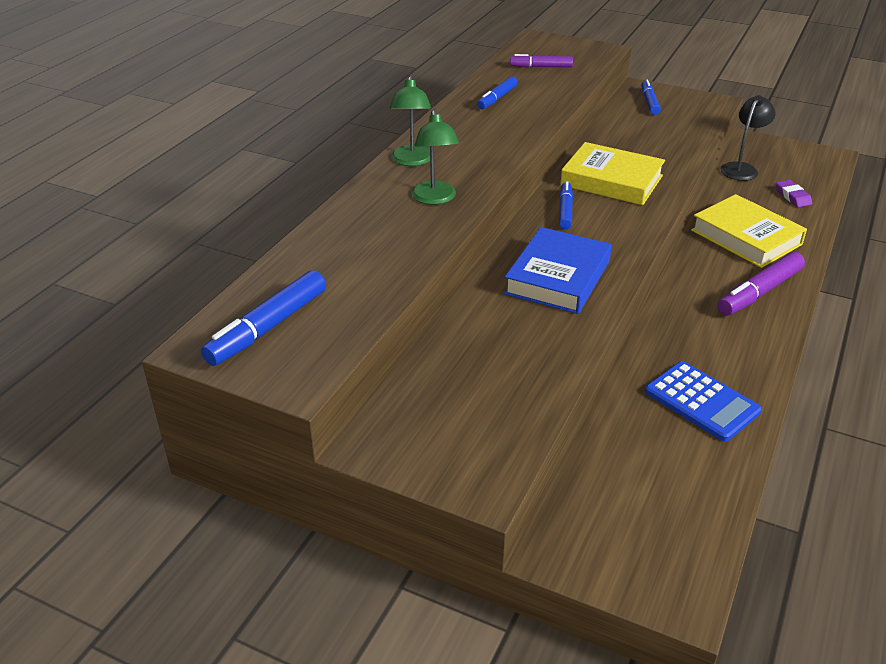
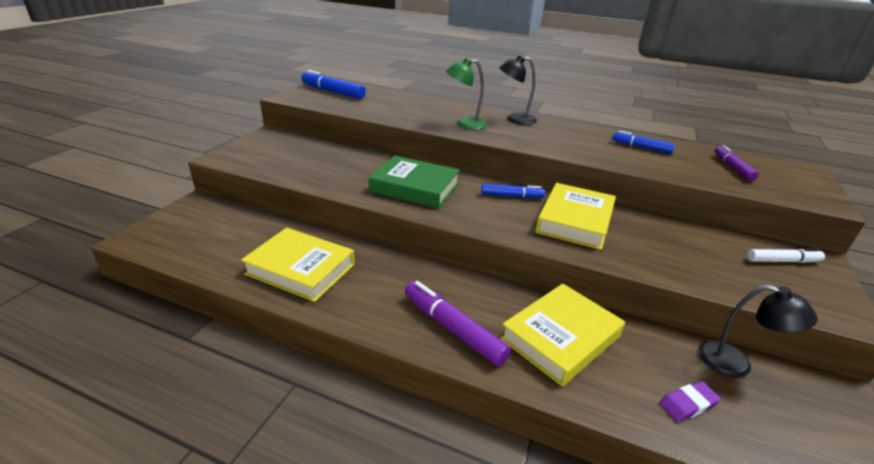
camera: 85 degrees right, 5 degrees down
green lamp [389,76,431,166] -> black lamp [499,55,537,125]
blue book [504,227,612,314] -> green book [369,156,460,209]
blue marker [641,80,661,115] -> white marker [747,248,825,263]
blue calculator [645,361,762,442] -> yellow book [241,228,355,302]

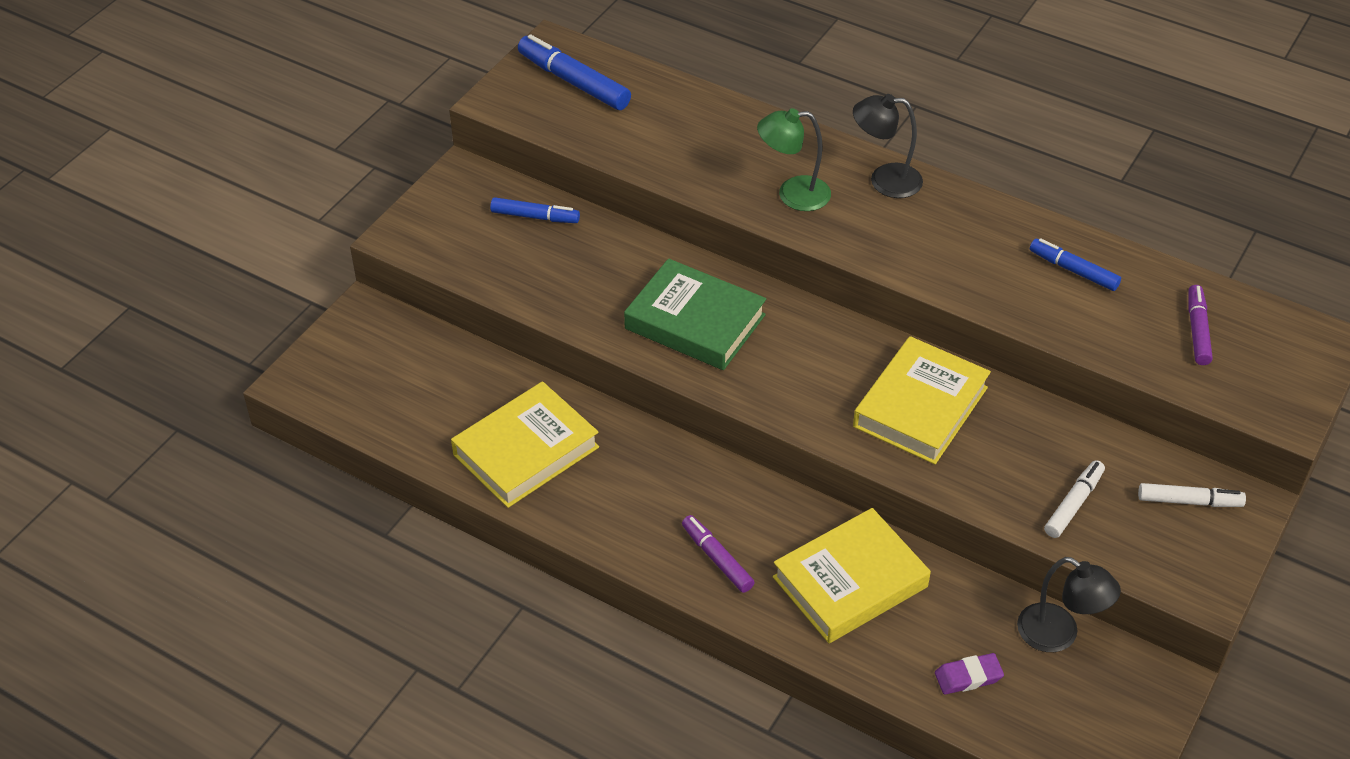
camera: 10 degrees right, 15 degrees up
yellow book [241,228,355,302] -> yellow book turned 75 degrees counterclockwise [451,381,599,508]
purple marker [405,281,511,366] -> purple marker [682,515,755,593], size x0.63
blue marker [481,184,545,198] -> blue marker moved to [490,197,580,223]
none -> white marker [1044,460,1105,538]

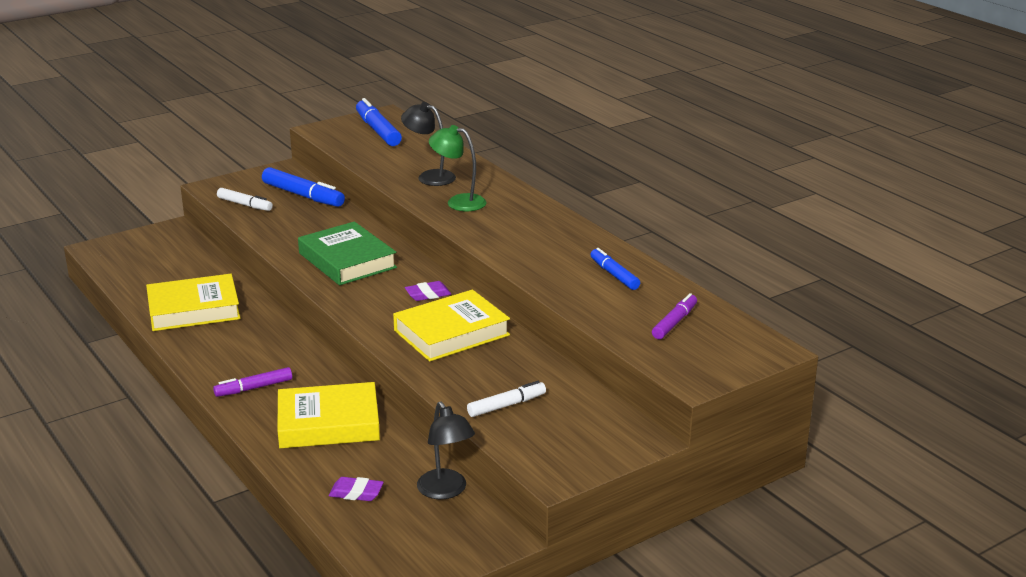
camera: 25 degrees right, 20 degrees down
blue marker [490,197,580,223] -> blue marker [262,167,345,207], size x1.59
purple marker [682,515,755,593] -> purple marker turned 105 degrees counterclockwise [213,367,292,397]
black lamp [853,94,923,198] -> black lamp moved to [401,102,456,186]
white marker [1138,483,1246,507] -> white marker moved to [217,188,273,211]
none -> purple eraser [405,281,451,301]

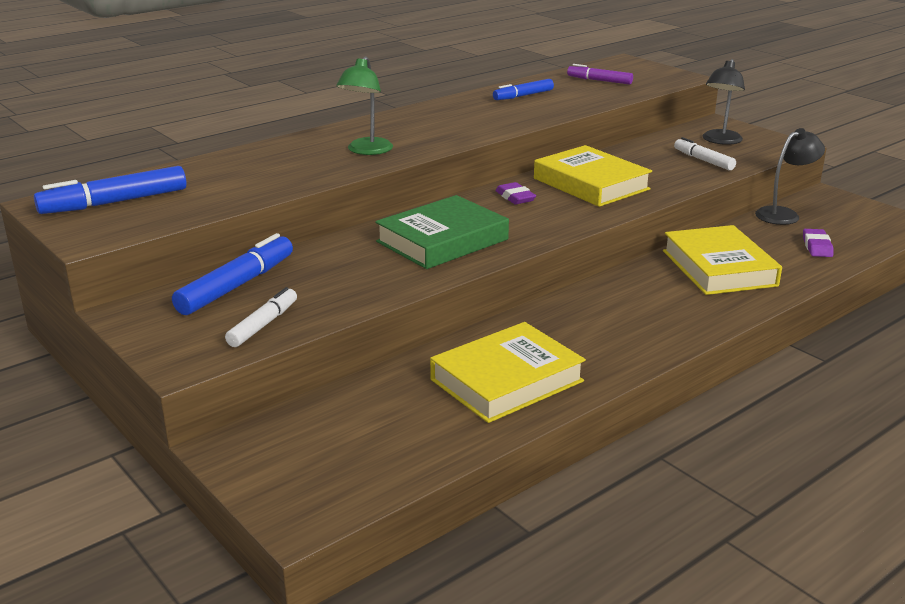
camera: 95 degrees left, 0 degrees up
yellow book [146,274,241,331] -> yellow book turned 75 degrees clockwise [430,322,586,423]
purple marker [213,367,292,397] -> none
black lamp [401,102,456,186] -> black lamp moved to [703,59,745,145]

